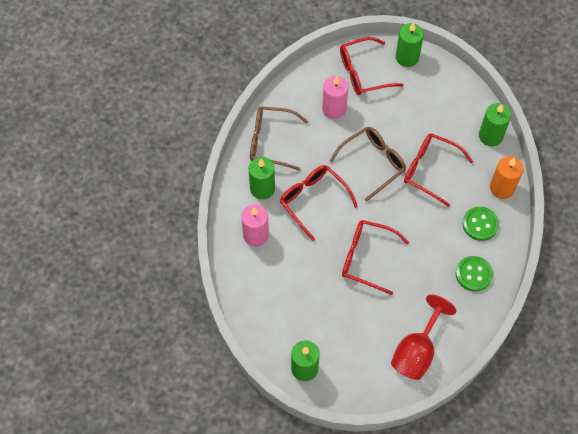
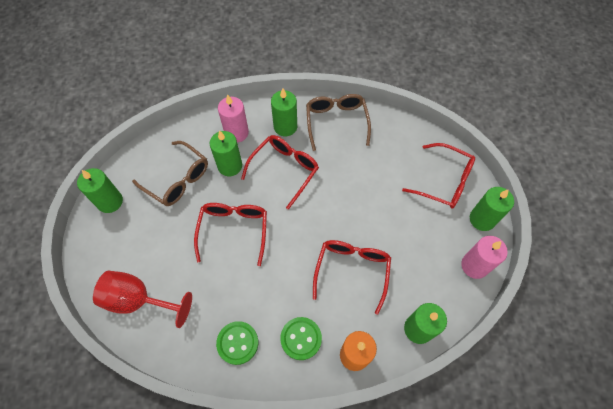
camera: 75 degrees right, 0 degrees up
pink candle [322,76,349,119] -> pink candle moved to [461,236,508,279]
brown glasses [330,127,406,202] -> brown glasses moved to [132,141,208,206]
red glasses [340,37,403,95] -> red glasses turned 150 degrees clockwise [402,143,475,209]
none -> green candle [210,130,242,176]

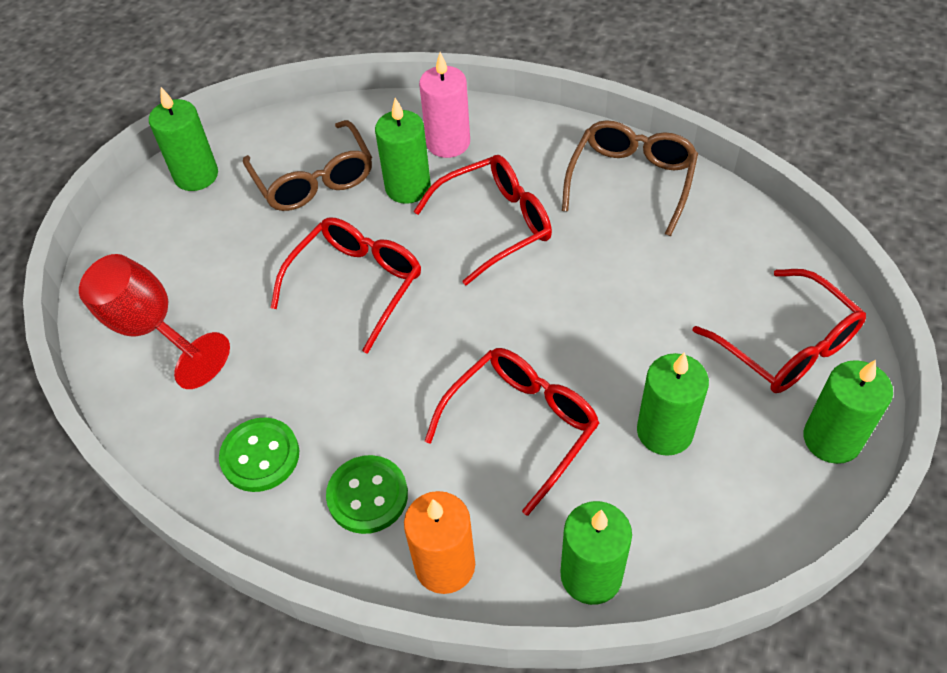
camera: 30 degrees right, 10 degrees down
green candle [271,88,297,136] -> green candle moved to [637,352,709,456]
pink candle [461,236,508,279] -> none

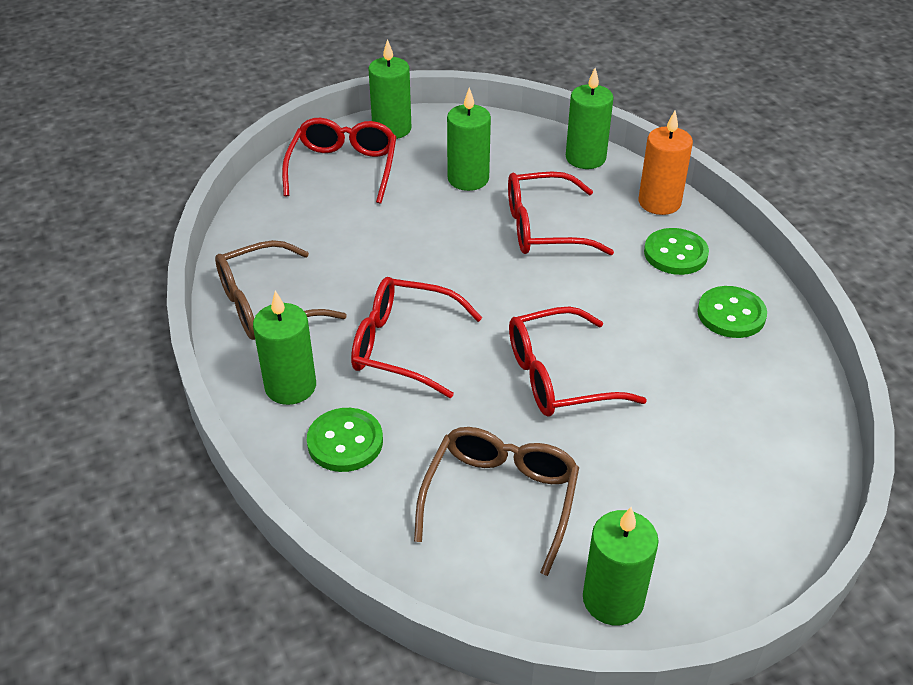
camera: 140 degrees left, 10 degrees down
red goblet [79,254,230,389] -> none
green candle [375,98,431,204] -> green candle moved to [253,291,316,405]
pink candle [419,52,470,158] -> green button [307,408,383,472]

